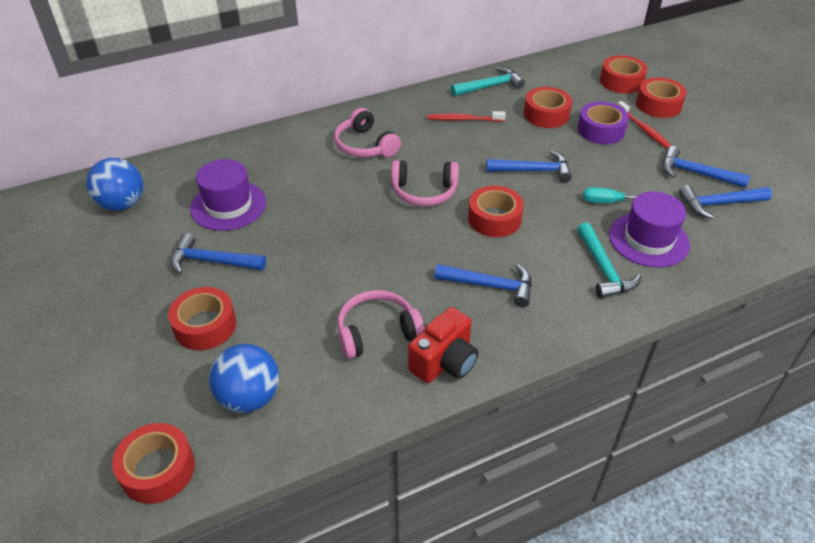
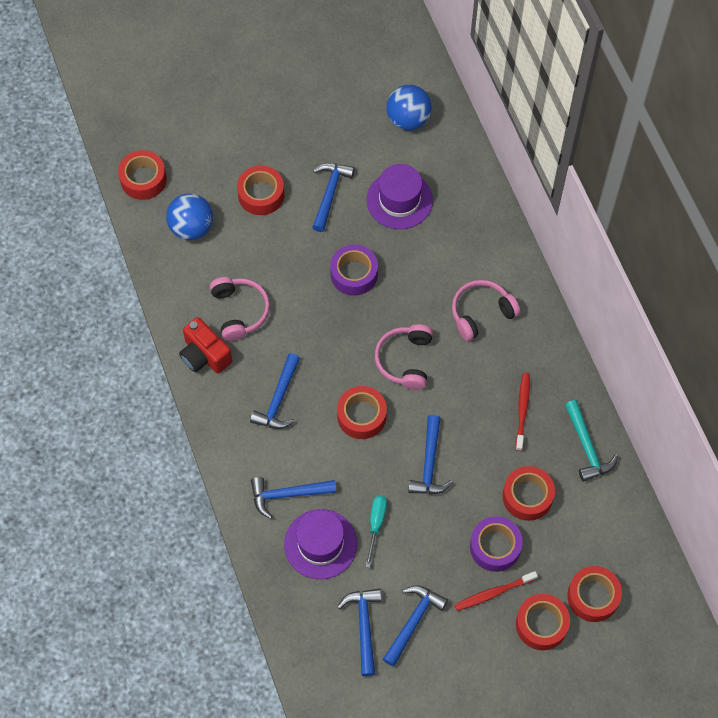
camera: 95 degrees right, 20 degrees up
turquoise hammer [577,222,642,298] -> blue hammer [251,477,336,519]
none -> purple tape [330,244,378,295]

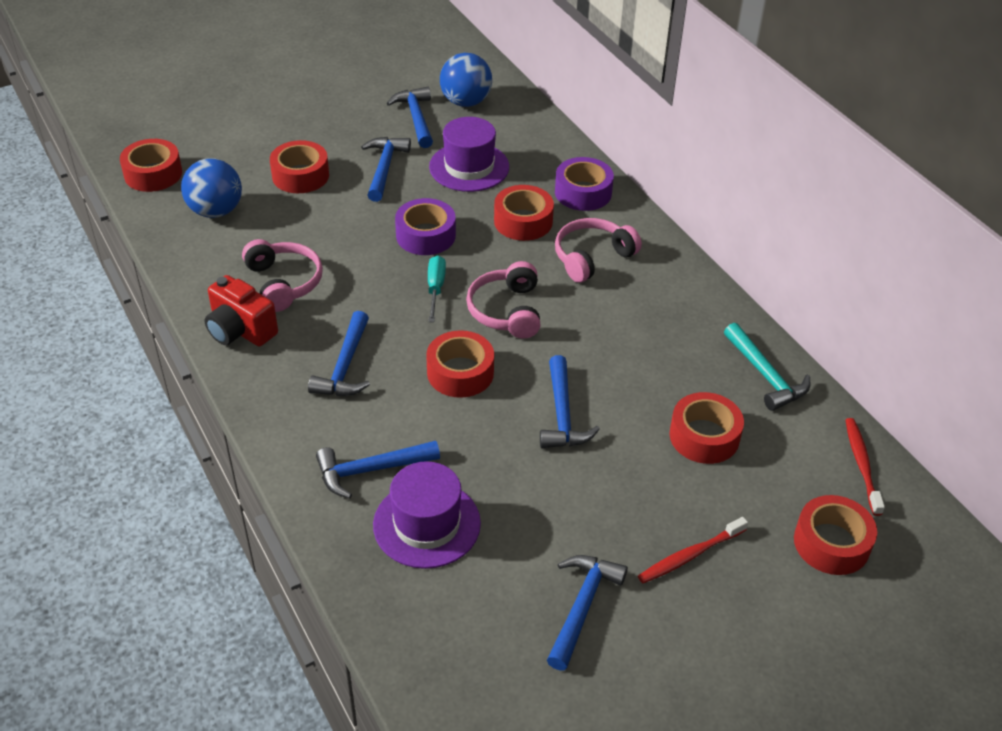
camera: 10 degrees left, 20 degrees down
blue hammer [337,588,382,676] -> blue hammer moved to [386,87,433,148]
turquoise screwdriver [365,496,387,568] -> turquoise screwdriver moved to [428,255,446,322]
purple tape [470,516,523,572] -> purple tape moved to [555,157,614,211]
red toothbrush [516,373,530,451] -> red toothbrush moved to [846,418,885,516]
red tape [516,594,570,650] -> red tape moved to [494,185,554,241]

